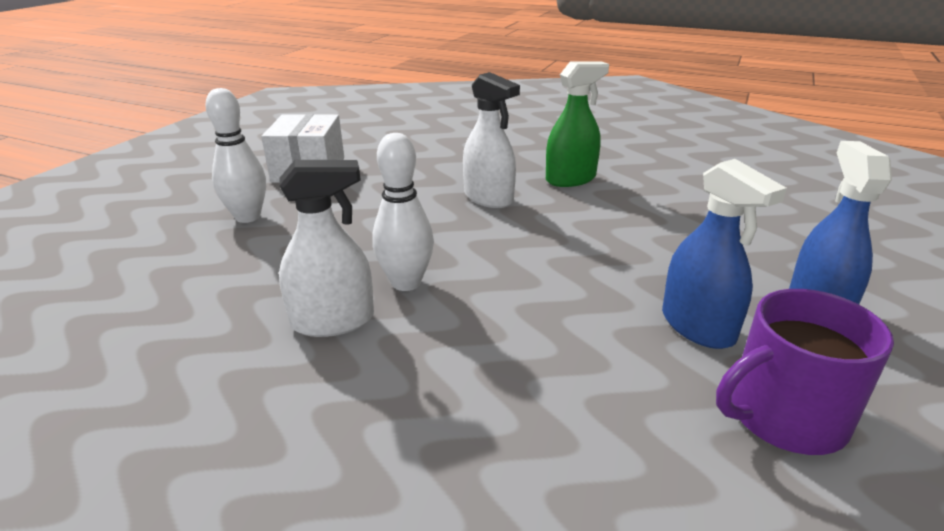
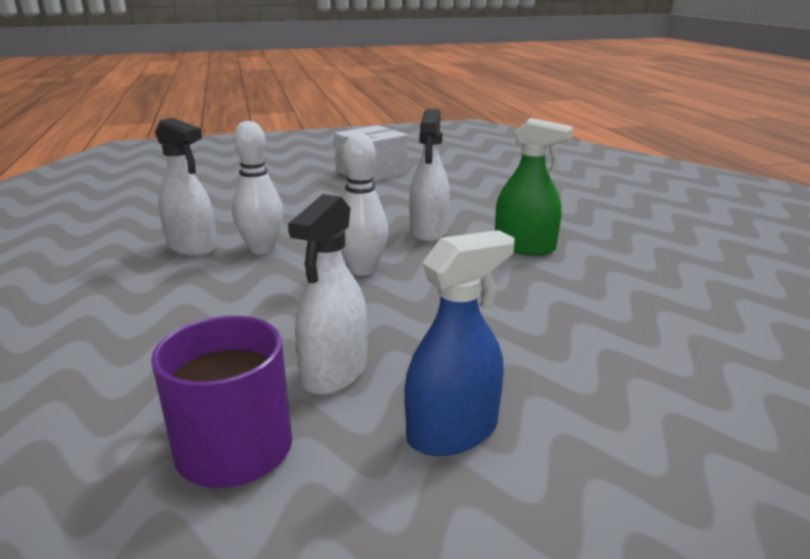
camera: 50 degrees right, 5 degrees down
white bowling pin [205,88,266,223] -> white bowling pin moved to [341,133,389,276]
blue spray bottle [662,159,787,349] -> white spray bottle [288,194,367,395]

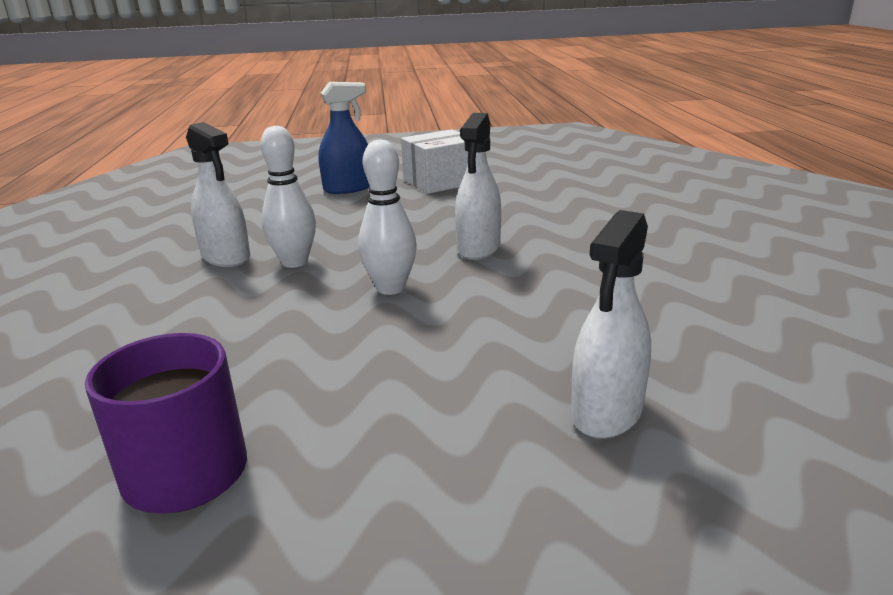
camera: 10 degrees right, 0 degrees up
white spray bottle [288,194,367,395] -> white spray bottle moved to [571,210,651,439]
blue spray bottle [405,230,515,456] -> blue spray bottle moved to [319,82,370,194]
green spray bottle [495,118,573,256] -> none

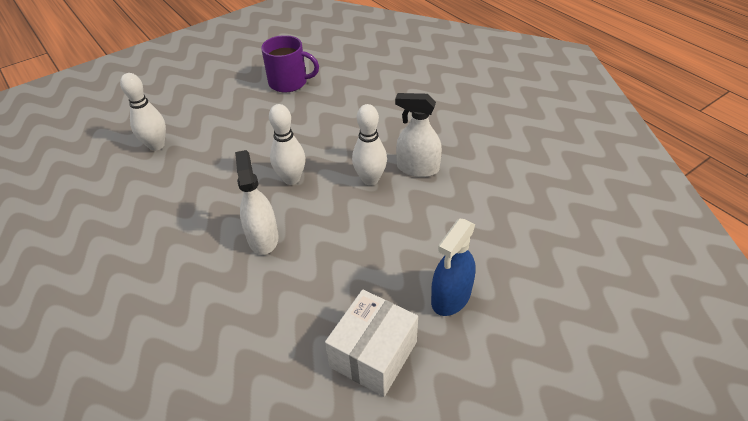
camera: 150 degrees right, 20 degrees up
white spray bottle [571,210,651,439] -> white bowling pin [120,73,166,151]

